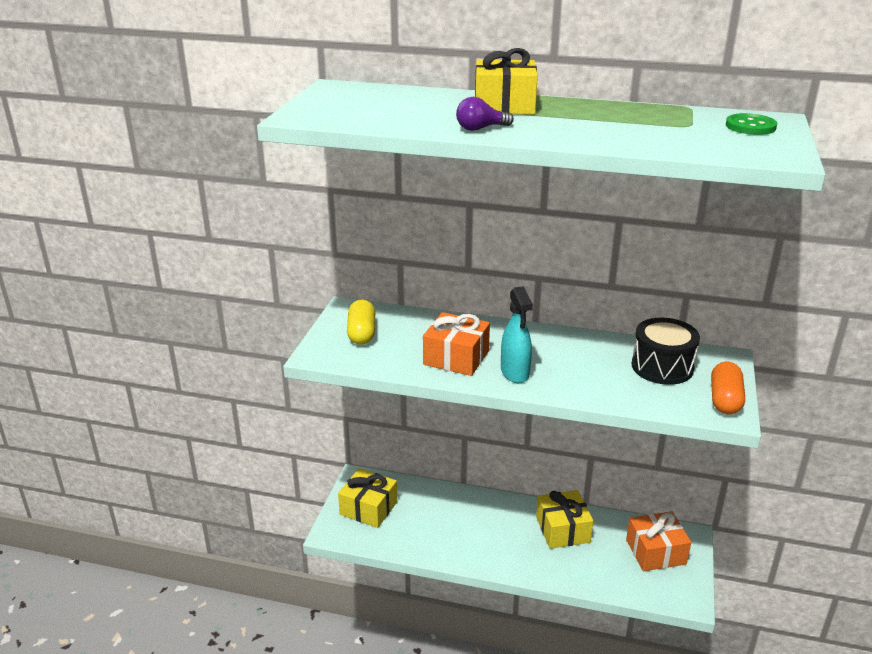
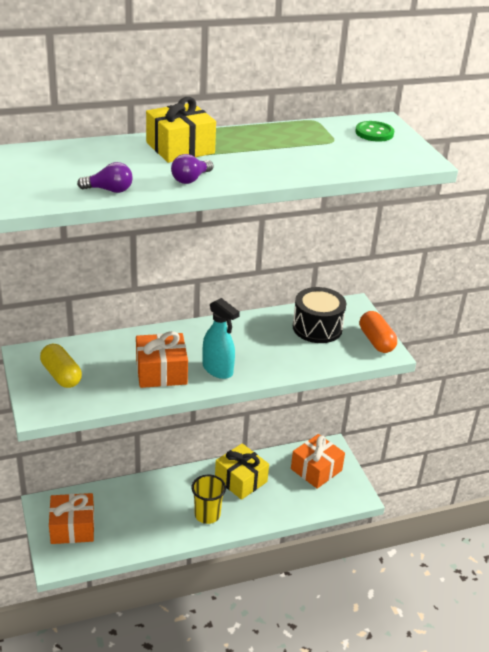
camera: 35 degrees left, 5 degrees up
yellow gift [338,468,397,528] -> orange gift [49,493,94,544]
none -> purple light bulb [77,162,133,193]
none -> yellow cup [191,475,226,524]

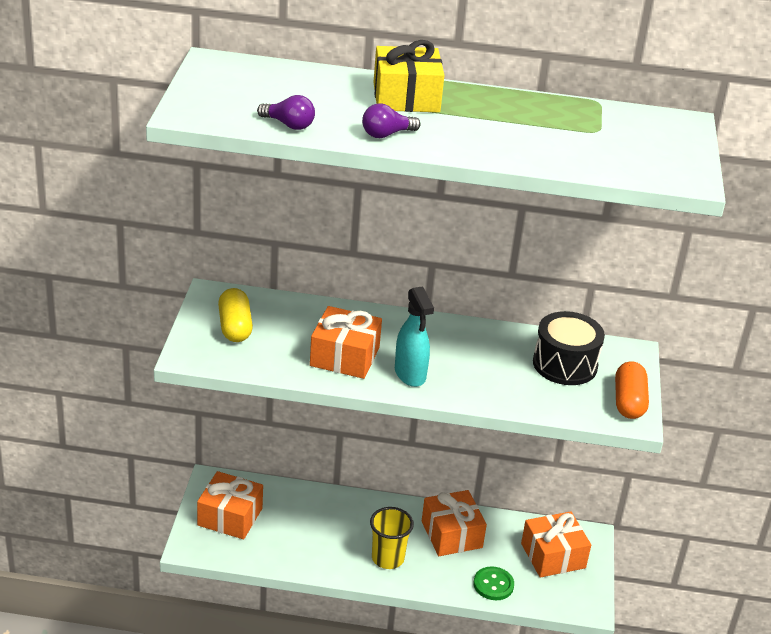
camera: 25 degrees right, 0 degrees up
yellow gift [215,443,269,500] -> orange gift [422,490,487,556]
green button [355,121,394,142] -> green button moved to [474,566,514,600]

